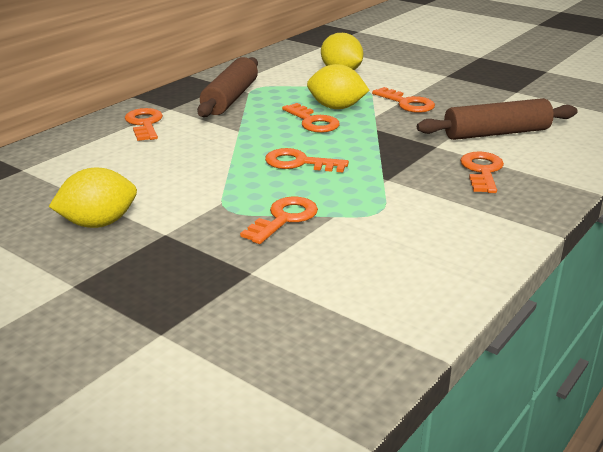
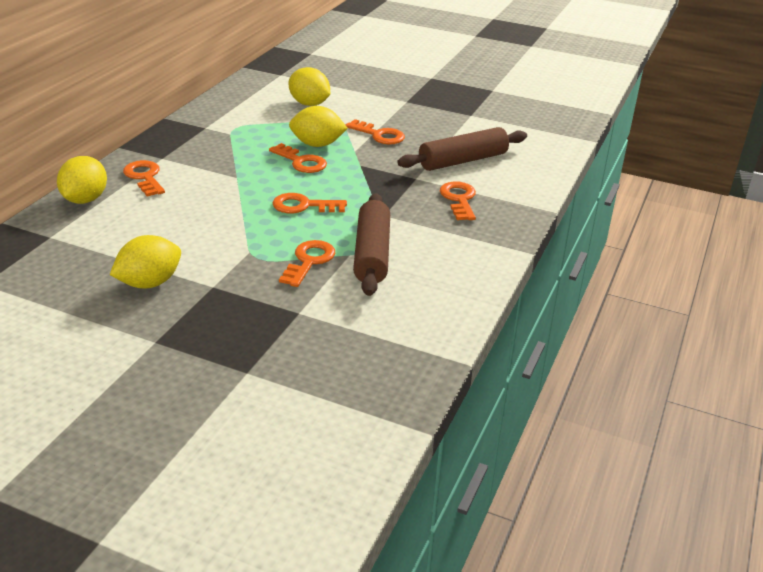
camera: 15 degrees left, 5 degrees up
brown rolling pin [197,57,258,117] -> brown rolling pin moved to [353,193,390,296]
none -> yellow lemon [57,156,107,204]

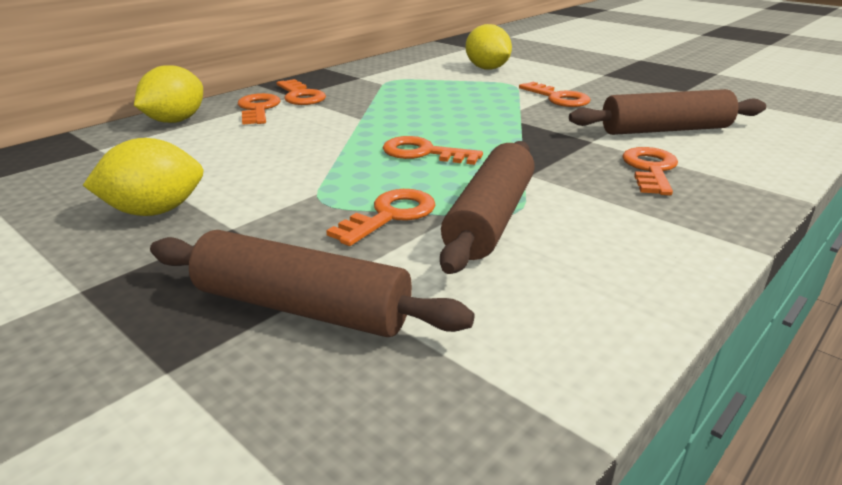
camera: 20 degrees right, 5 degrees down
orange key [269,143,327,173] -> orange key moved to [277,79,326,105]
yellow lemon [289,106,348,147] -> none
none -> brown rolling pin [150,230,475,337]

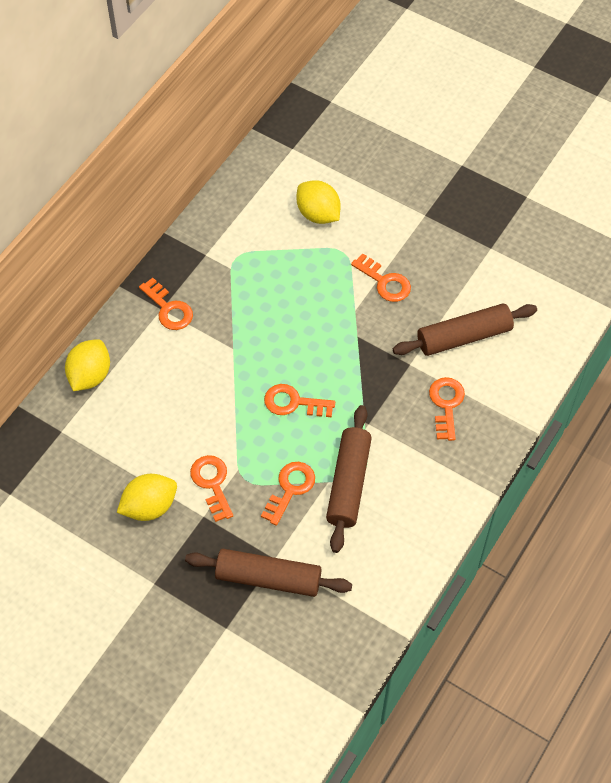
camera: 10 degrees left, 30 degrees up
orange key [238,93,280,125] -> orange key moved to [190,455,233,522]

